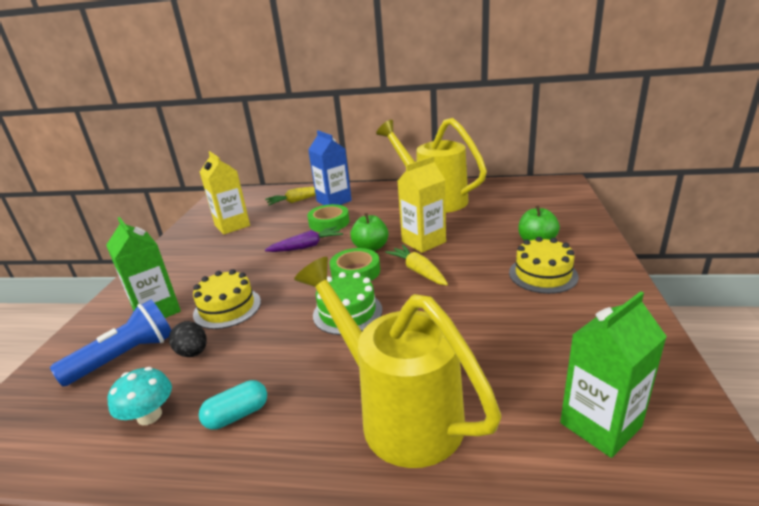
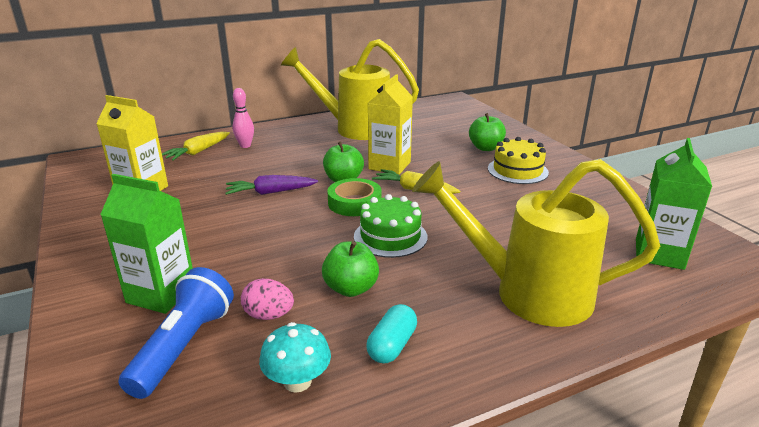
camera: 35 degrees left, 0 degrees up
black egg [169,321,207,357] -> pink egg [241,278,294,320]
yellow cake [193,269,261,329] -> none
purple carrot [265,226,343,252] -> purple carrot turned 135 degrees counterclockwise [225,175,318,195]
green tape [307,204,349,232] -> none
blue carton [308,130,352,205] -> pink bowling pin [233,88,254,148]
none -> green apple [322,241,379,297]

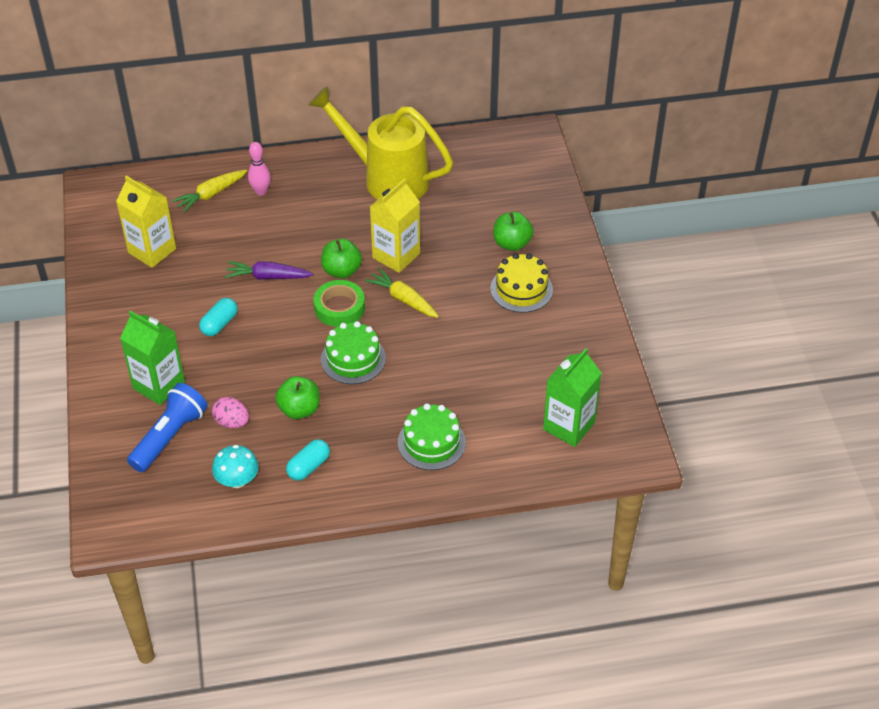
camera: 15 degrees right, 20 degrees up
yellow watering can [412,159,660,327] -> green cake [398,403,466,470]
none -> turquoise capsule [199,298,238,336]

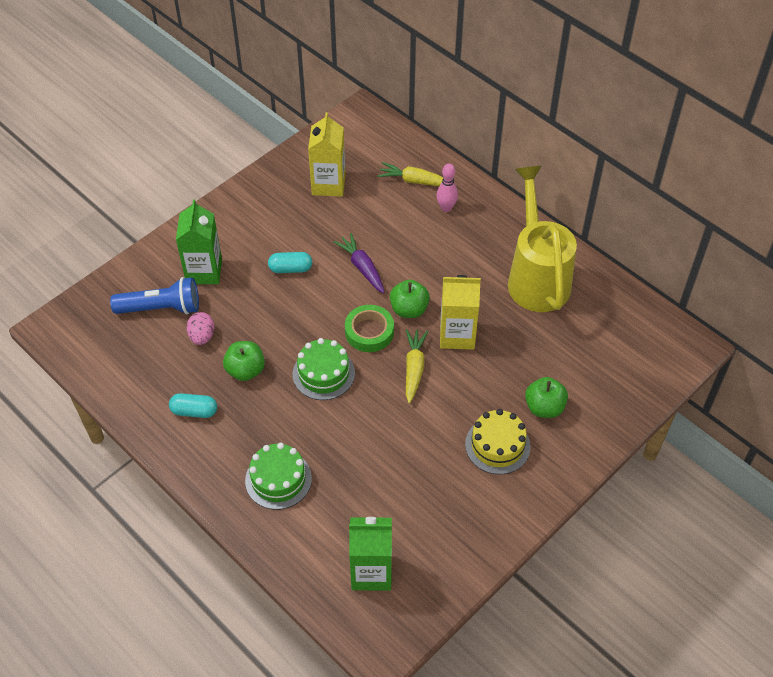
camera: 55 degrees right, 5 degrees up
turquoise mushroom [212,445,259,488] -> none

